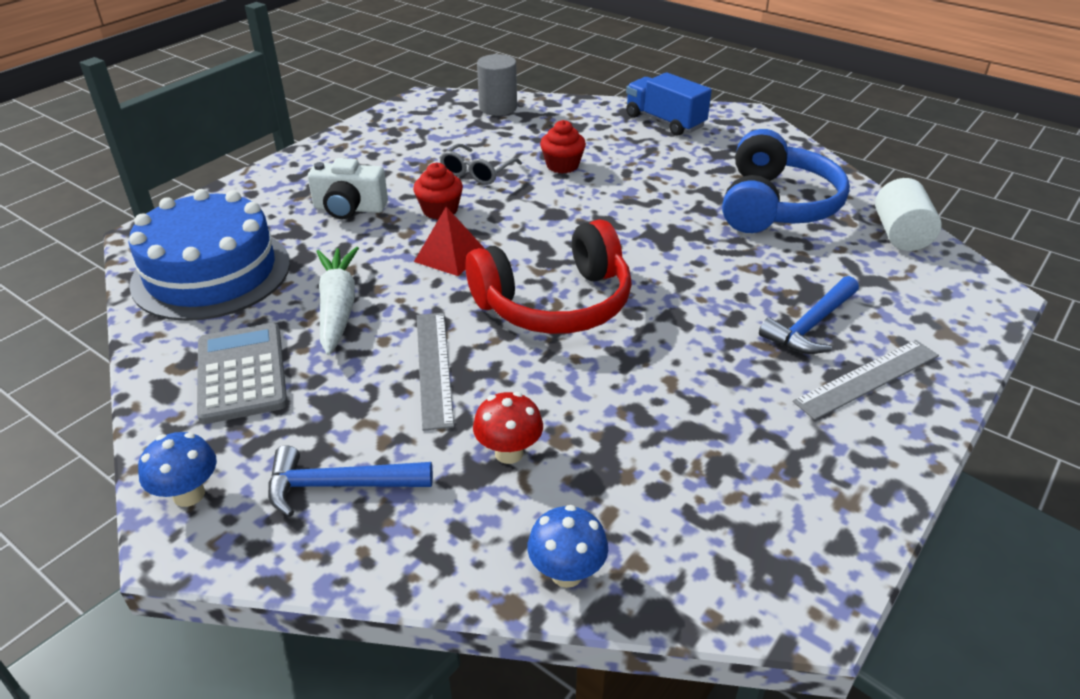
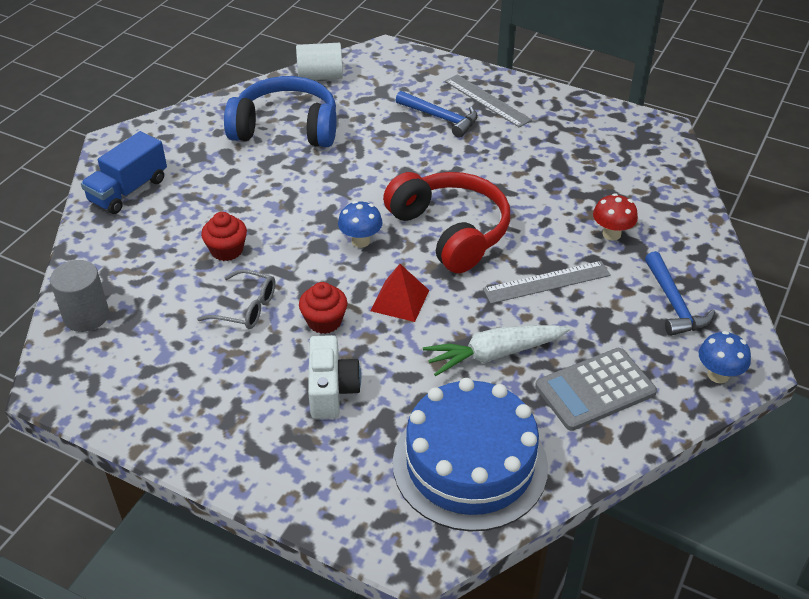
camera: 100 degrees left, 5 degrees up
blue mushroom [527,505,608,588] -> blue mushroom moved to [338,201,383,248]

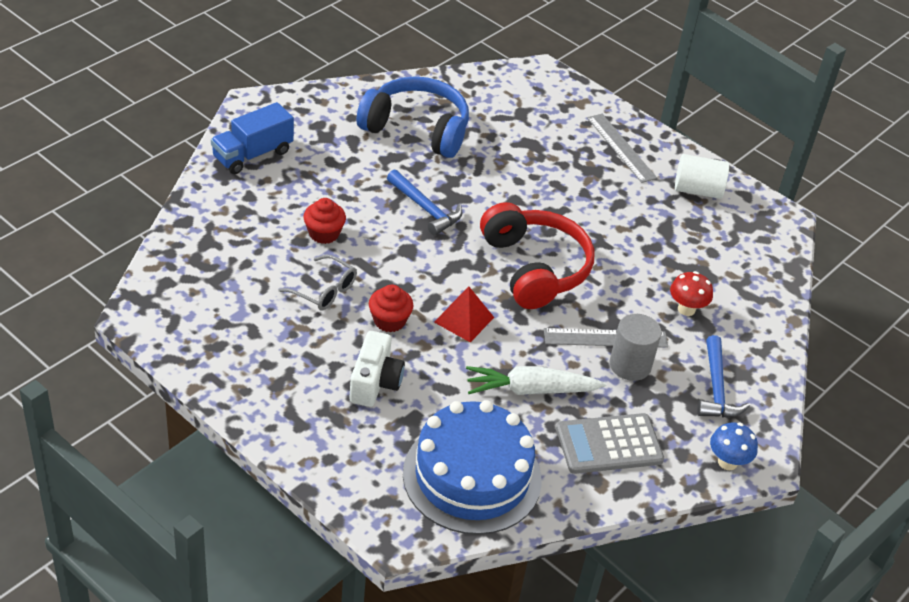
camera: 10 degrees right, 0 degrees up
grey cylinder [50,260,109,332] -> grey cylinder moved to [610,314,661,381]
white cylinder [296,43,343,80] -> white cylinder moved to [675,154,729,199]
blue mushroom [338,201,383,248] -> none
blue hammer [396,91,478,138] -> blue hammer moved to [387,170,462,235]

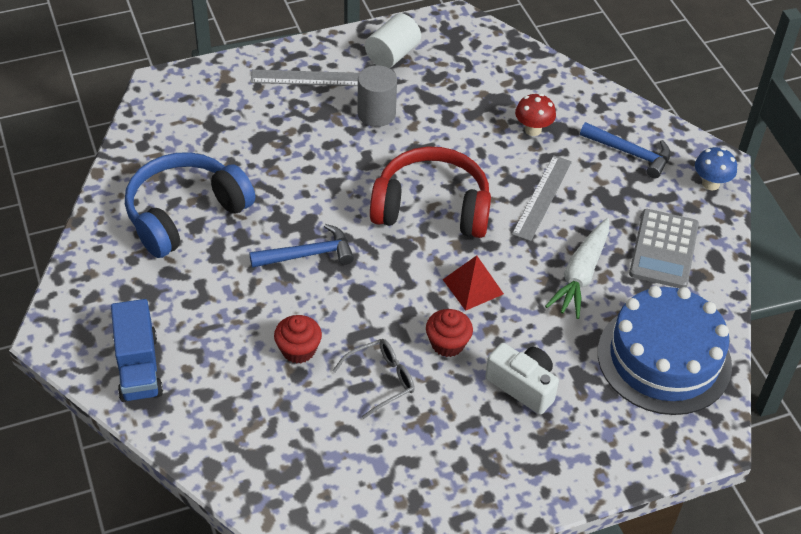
camera: 60 degrees left, 5 degrees up
grey cylinder [610,314,661,381] -> grey cylinder moved to [357,65,397,127]

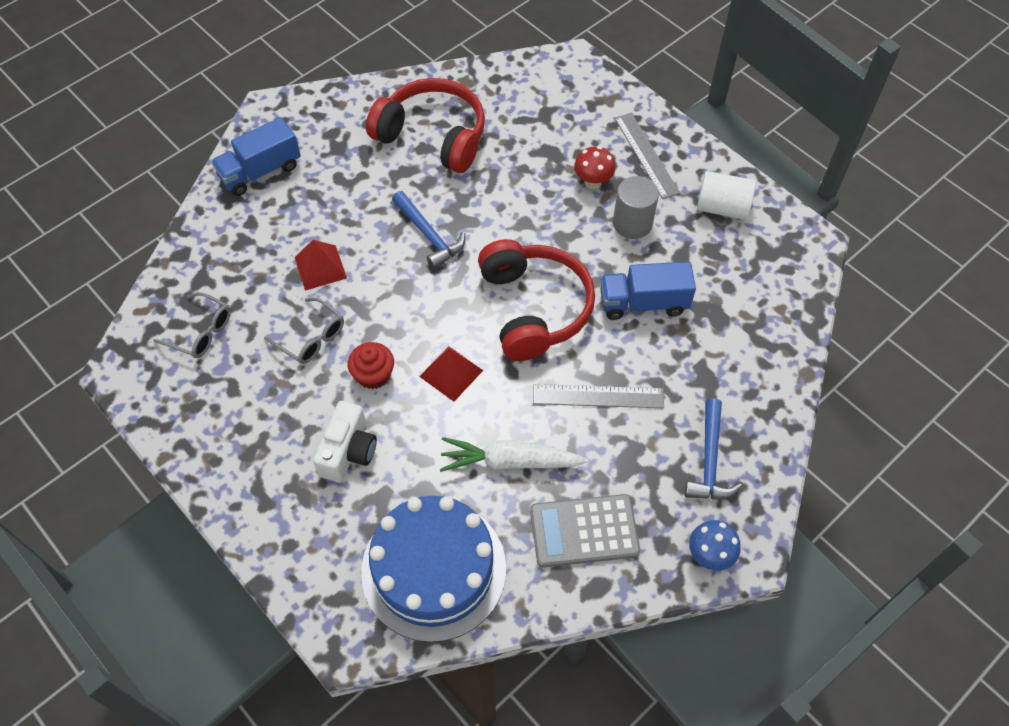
camera: 70 degrees right, 10 degrees up
blue headphones [125,152,255,258] -> red headphones [366,78,485,173]
red cupcake [274,315,322,363] -> red pyramid [295,240,347,291]
red mushroom [515,94,556,136] -> red mushroom moved to [574,146,616,189]
none -> grey glasses [153,292,231,358]
none -> blue truck [600,262,696,320]

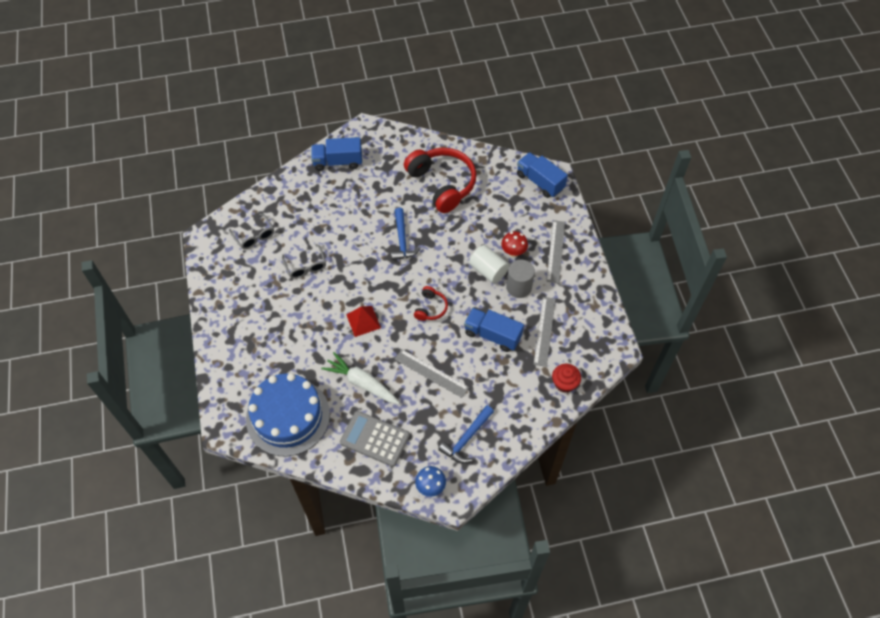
camera: 30 degrees right, 0 degrees up
red pyramid [295,240,347,291] -> none
white camera [313,401,377,482] -> none
red cupcake [348,342,394,389] -> red cupcake moved to [552,364,581,393]
red headphones [478,239,595,361] -> red headphones [414,286,448,321], size x0.46
white cylinder [697,171,756,220] -> white cylinder moved to [469,245,509,284]
none -> blue truck [517,152,568,198]
none -> grey ruler [533,297,556,367]

